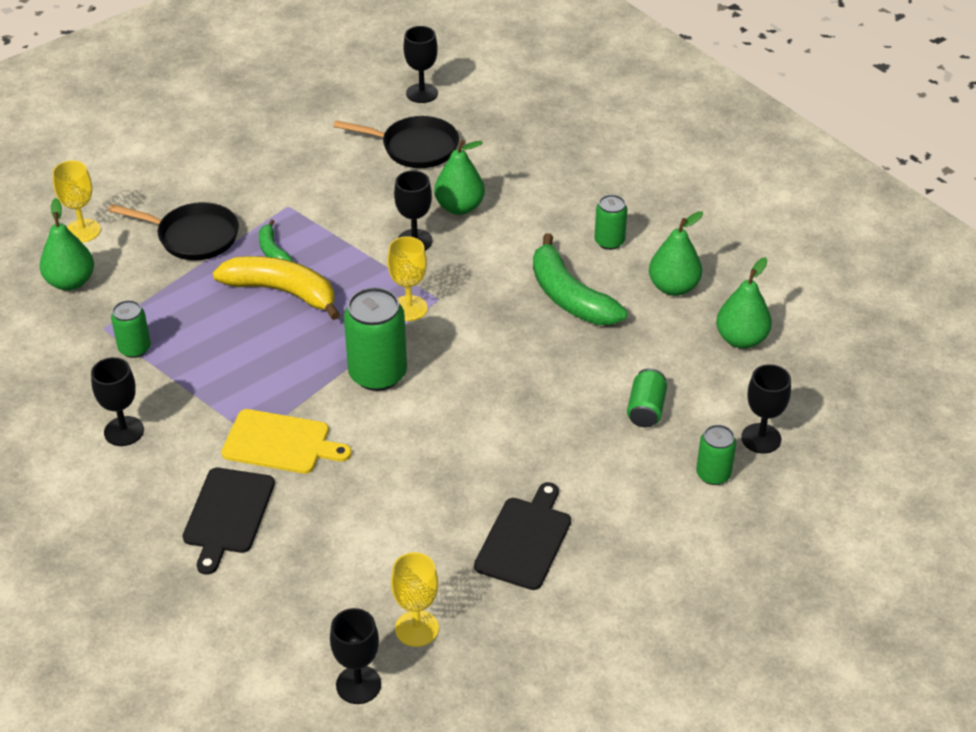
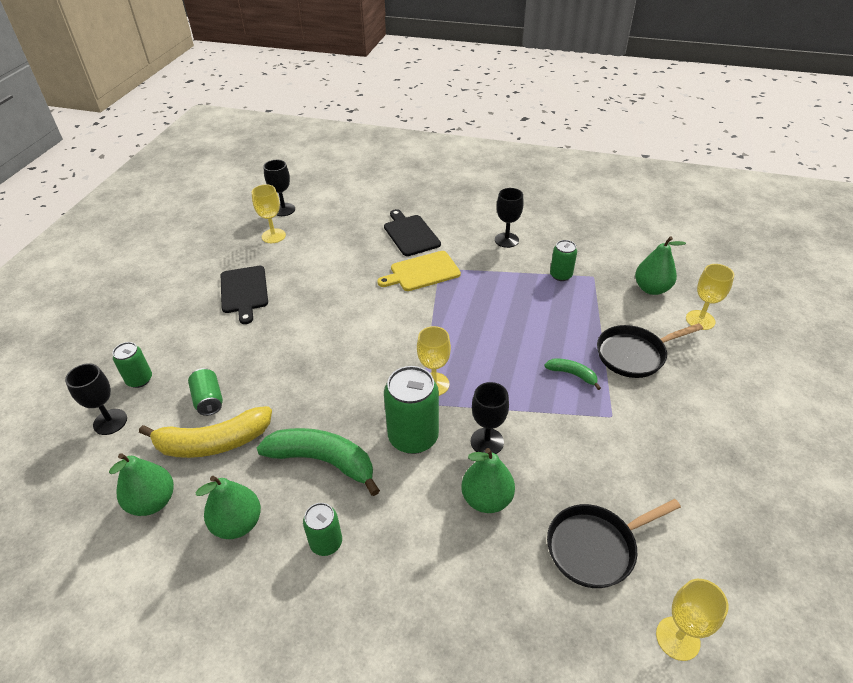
camera: 145 degrees right, 0 degrees up
yellow banana [213,256,340,320] -> yellow banana moved to [139,406,272,458]
green can [344,287,407,391] -> green can moved to [384,366,439,454]
black goblet [403,26,438,103] -> yellow goblet [656,579,729,661]

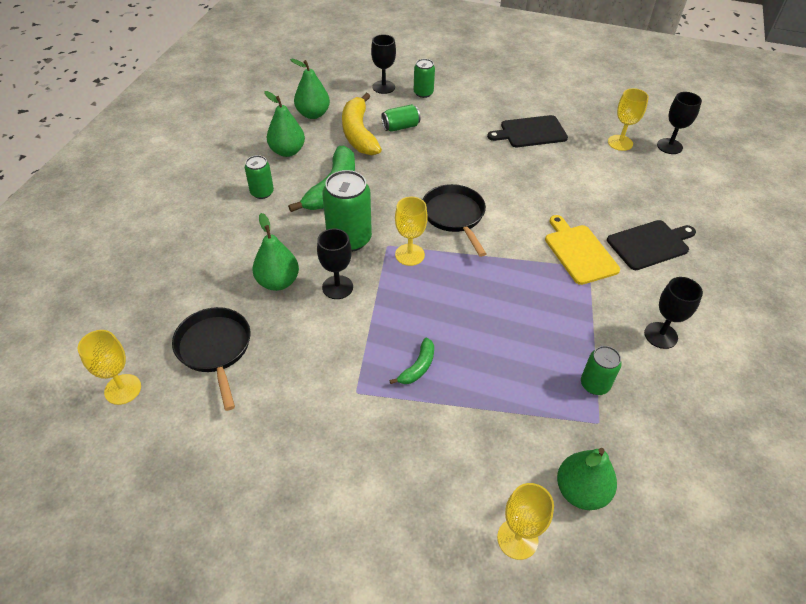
camera: 90 degrees right, 5 degrees up
black pan [597,323,703,378] -> black pan moved to [423,184,487,257]

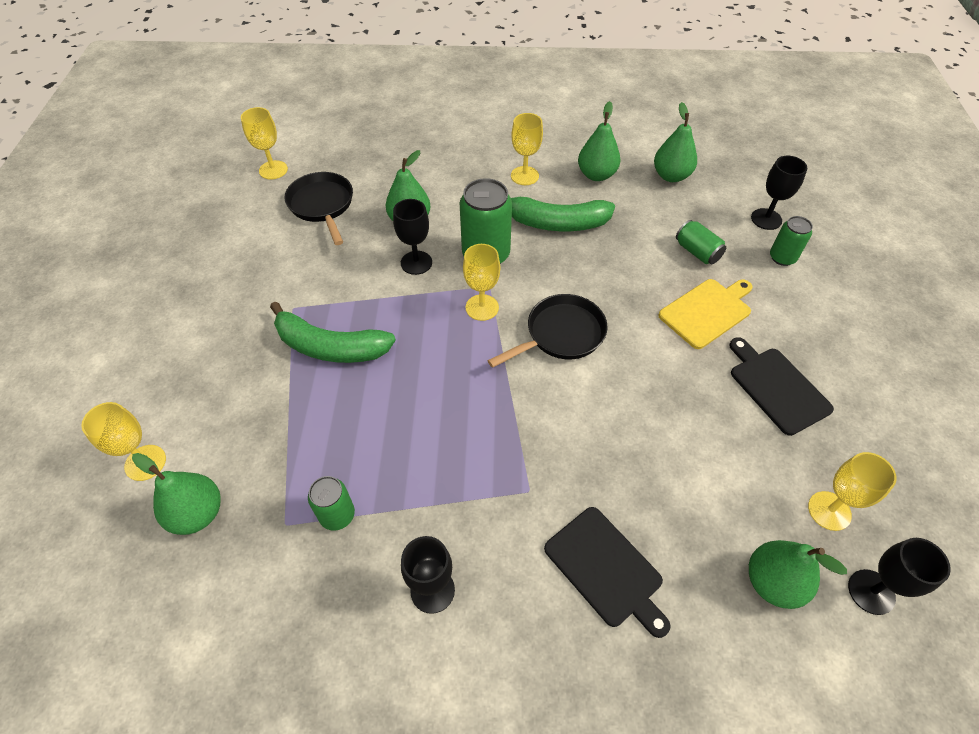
camera: 75 degrees right, 5 degrees up
black pan [172,307,251,411] -> black pan turned 75 degrees counterclockwise [284,172,353,245]
green can [245,155,274,199] -> yellow goblet [511,113,543,185]
yellow banana [342,93,382,155] -> none
green banana [390,338,434,384] -> green banana [270,301,396,363], size x2.01
yellow cutting board [545,215,620,285] -> yellow cutting board moved to [658,279,753,349]
none -> green pear [749,540,847,609]

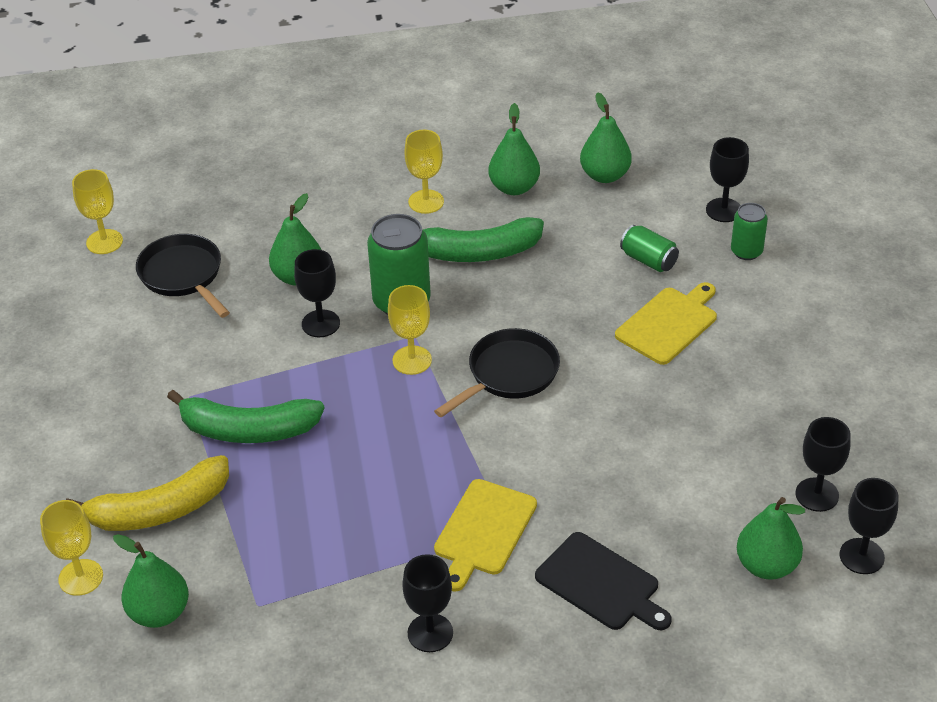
camera: 10 degrees left, 10 degrees down
green can [308,476,355,531] -> none
black cutting board [729,337,834,436] -> none
yellow goblet [808,452,897,531] -> black goblet [796,417,851,512]
none -> yellow banana [66,455,229,531]
none -> yellow cutting board [434,479,537,592]

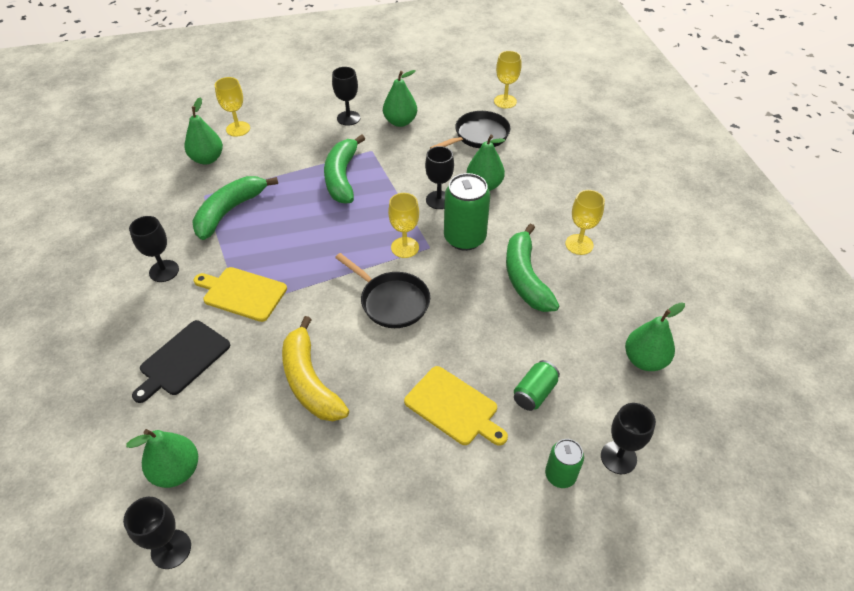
camera: 85 degrees right, 5 degrees up
yellow banana [66,455,229,531] -> yellow banana moved to [282,316,349,421]
green pear [488,103,540,195] -> green pear moved to [383,70,417,127]
black goblet [796,417,851,512] -> black goblet moved to [332,67,360,126]
none -> green banana [192,176,278,240]

